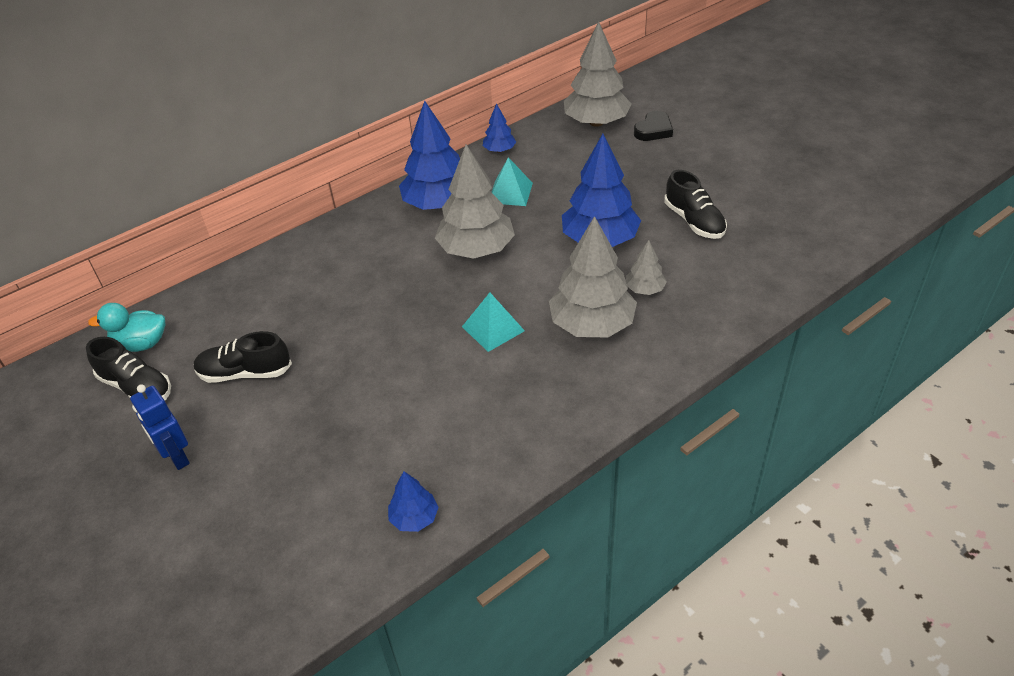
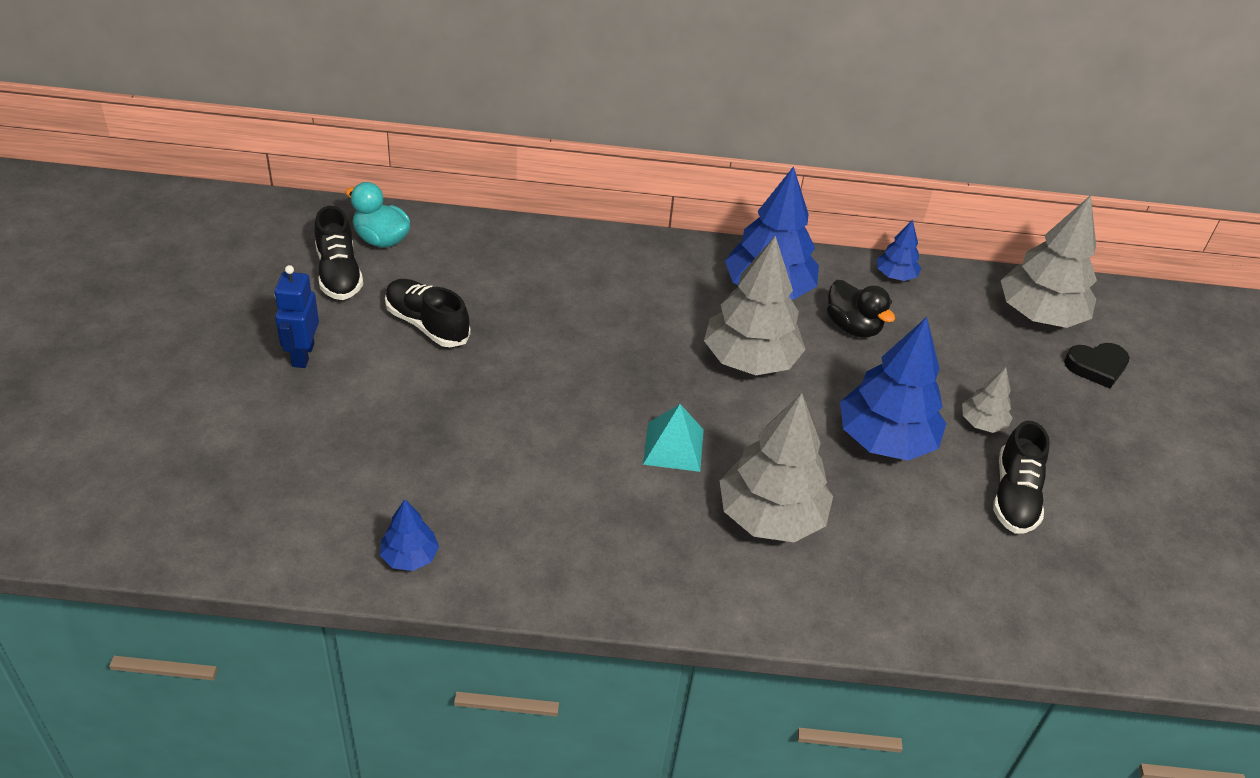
camera: 35 degrees right, 0 degrees up
turquoise pyramid [491,157,533,206] -> black duck [827,280,895,338]
grey tree [626,240,667,295] -> grey tree moved to [962,367,1013,433]

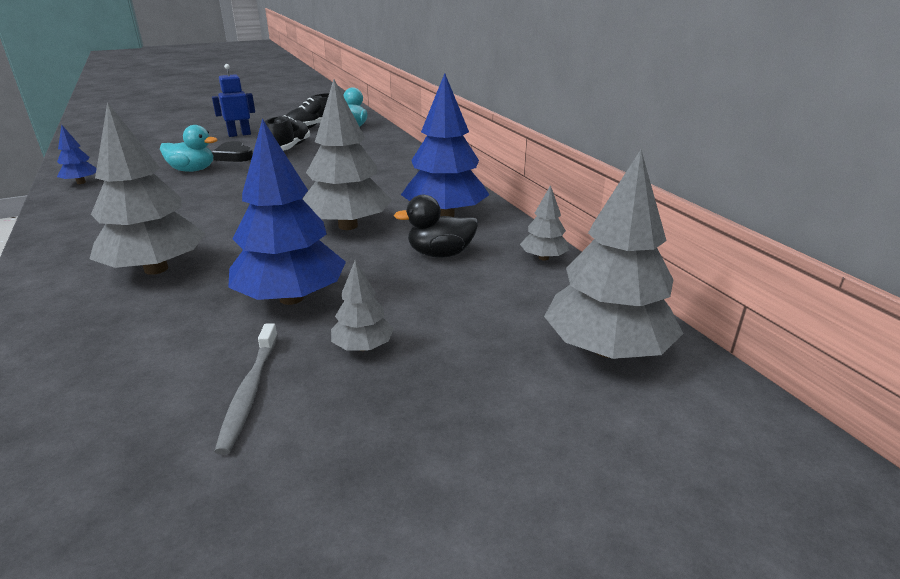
camera: 65 degrees right, 15 degrees down
turquoise pyramid [643,404,704,472] -> none
black duck [827,280,895,338] -> black duck turned 60 degrees clockwise [394,195,478,257]
blue tree [877,220,921,281] -> grey tree [520,185,569,261]
black shoe [993,421,1050,534] -> grey toothbrush [214,323,278,455]
black heart [1064,343,1130,389] -> black heart moved to [212,141,253,162]
none -> turquoise duck [160,125,218,172]

